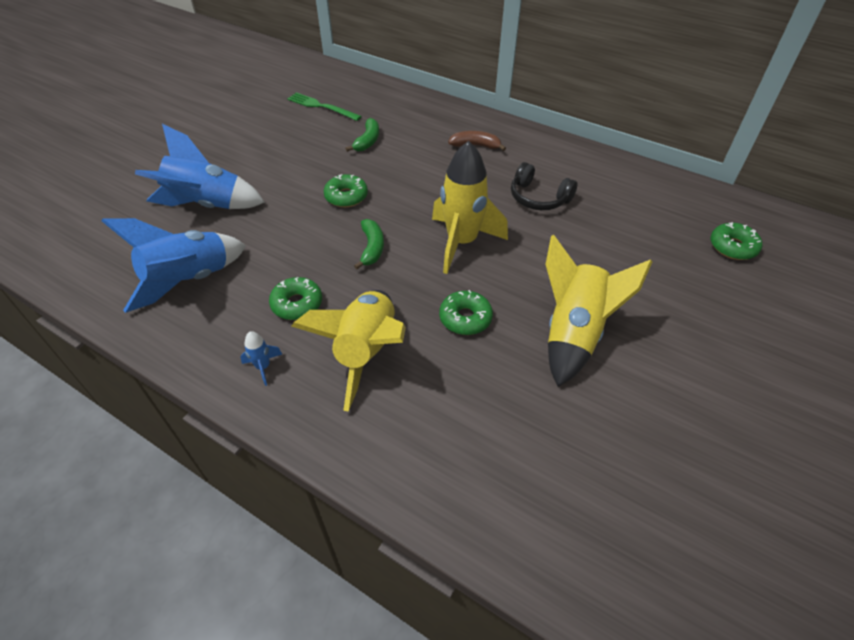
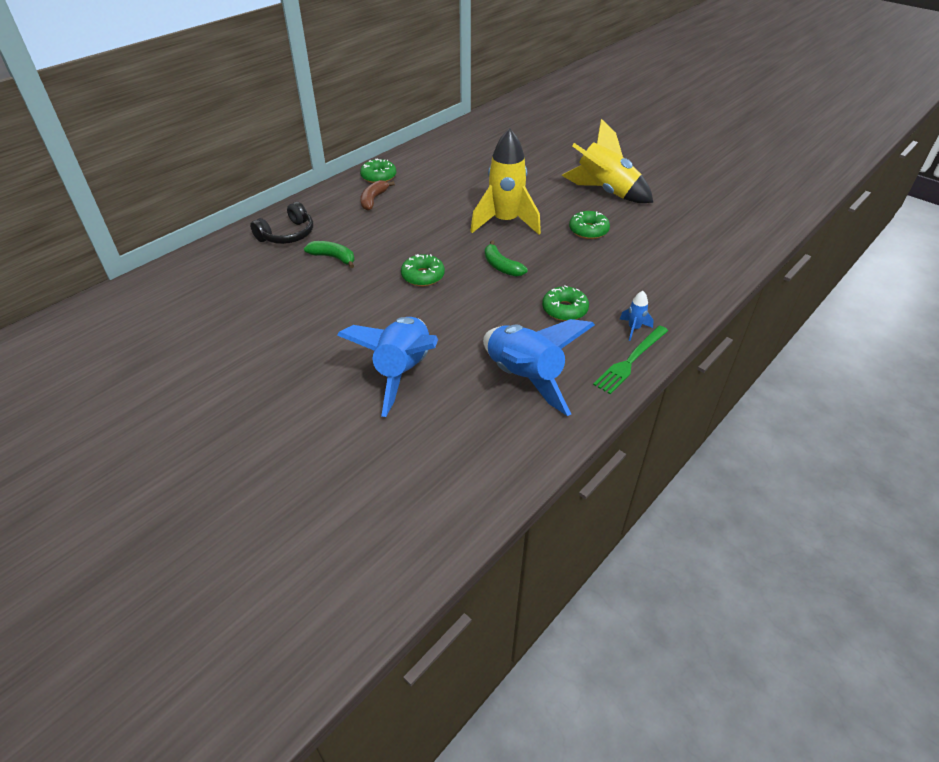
camera: 80 degrees left, 5 degrees down
green fork [287,92,362,121] -> green fork moved to [593,325,668,394]
yellow rocket [291,290,406,412] -> none
green banana [354,219,384,269] -> green banana turned 135 degrees counterclockwise [485,241,527,277]
black headphones [511,162,578,210] -> black headphones moved to [250,202,313,244]
green donut [710,222,762,260] -> green donut moved to [360,158,396,183]

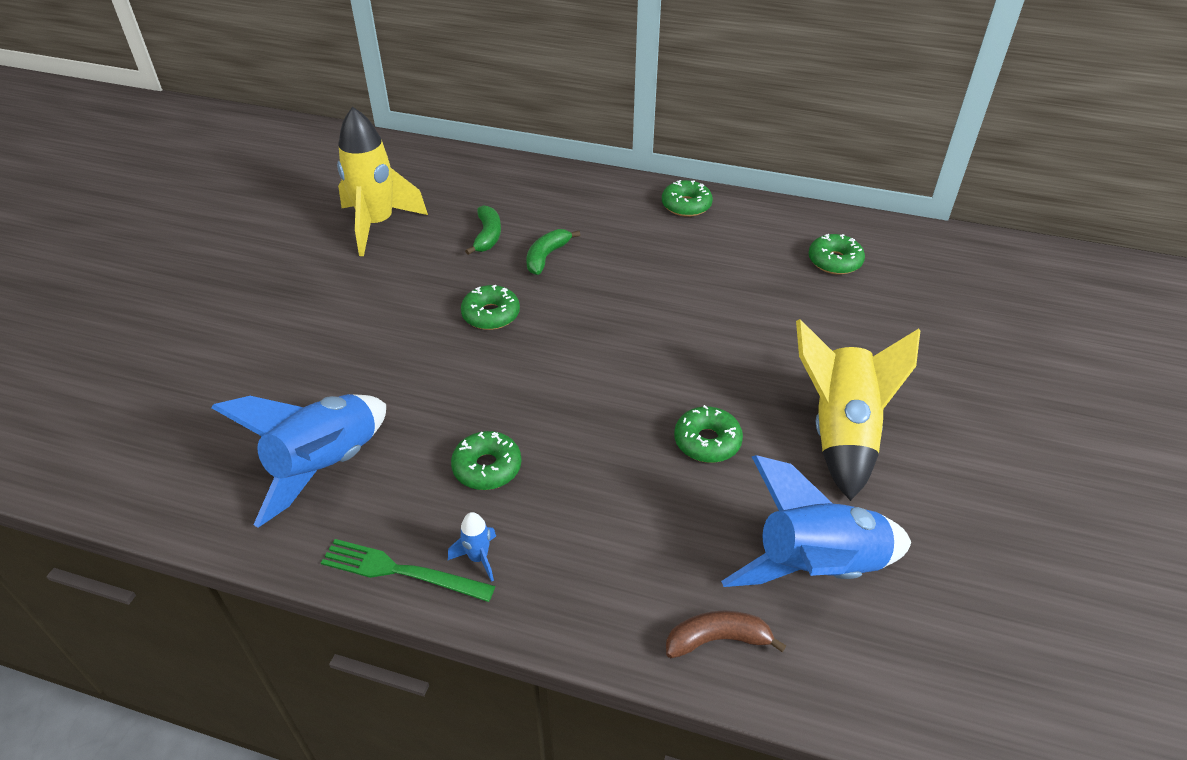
camera: 65 degrees right, 0 degrees up
black headphones [250,202,313,244] -> none
blue rocket [337,317,438,417] -> blue rocket moved to [721,455,911,587]
brown banana [360,180,395,210] -> brown banana moved to [666,611,786,658]
yellow rocket [470,128,541,235] -> yellow rocket moved to [337,107,428,256]
green banana [485,241,527,277] -> green banana moved to [527,229,580,275]
none -> green donut [808,234,865,275]

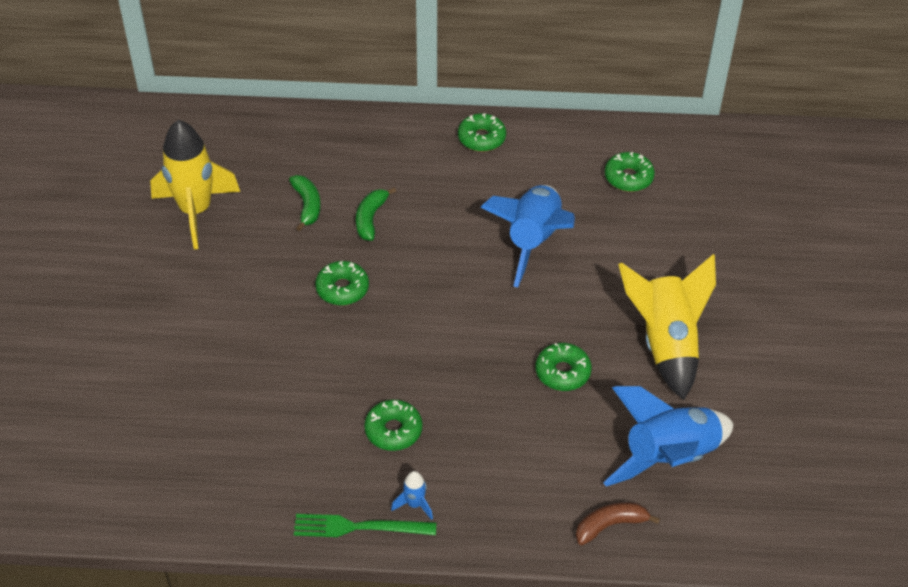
camera: 15 degrees left, 5 degrees up
blue rocket [211,394,386,528] -> blue rocket moved to [480,185,575,287]

